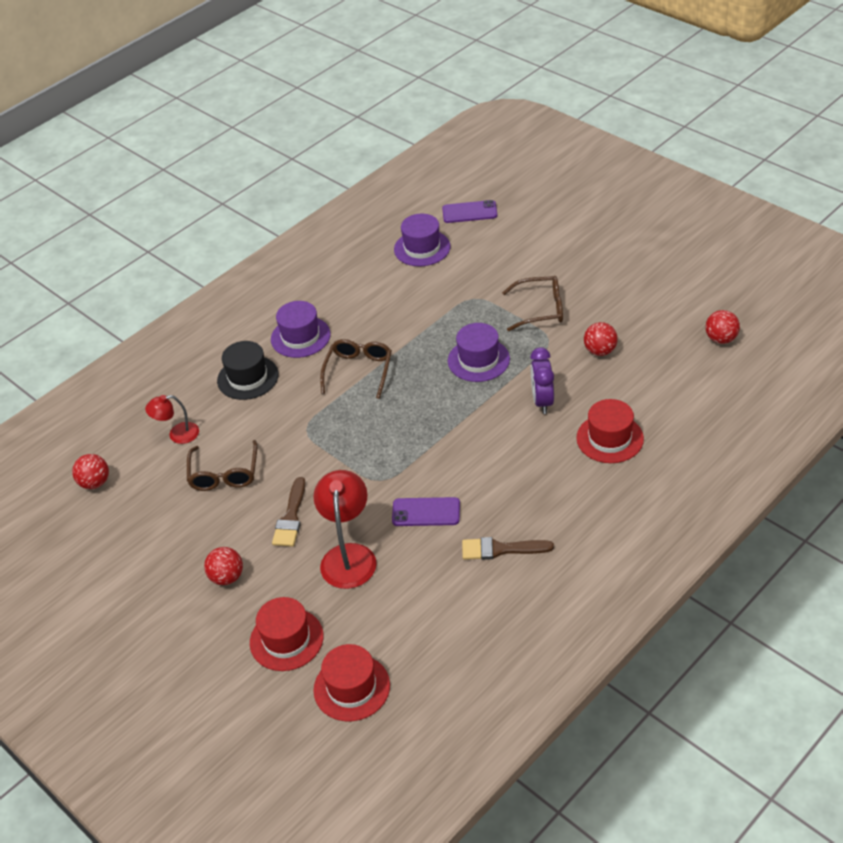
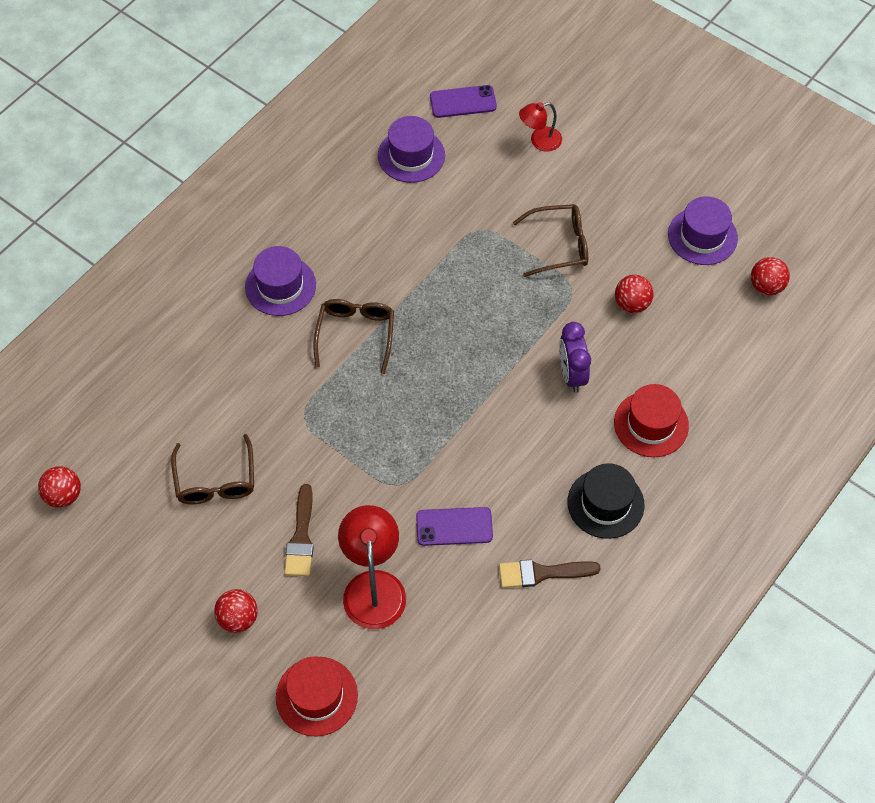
camera: 10 degrees left, 15 degrees up
red lamp [145,395,199,444] -> red lamp moved to [519,102,562,152]
black hat [217,341,279,400] -> black hat moved to [568,463,645,539]
red hat [313,644,390,721] -> none
purple hat [448,323,510,382] -> purple hat moved to [668,196,738,265]

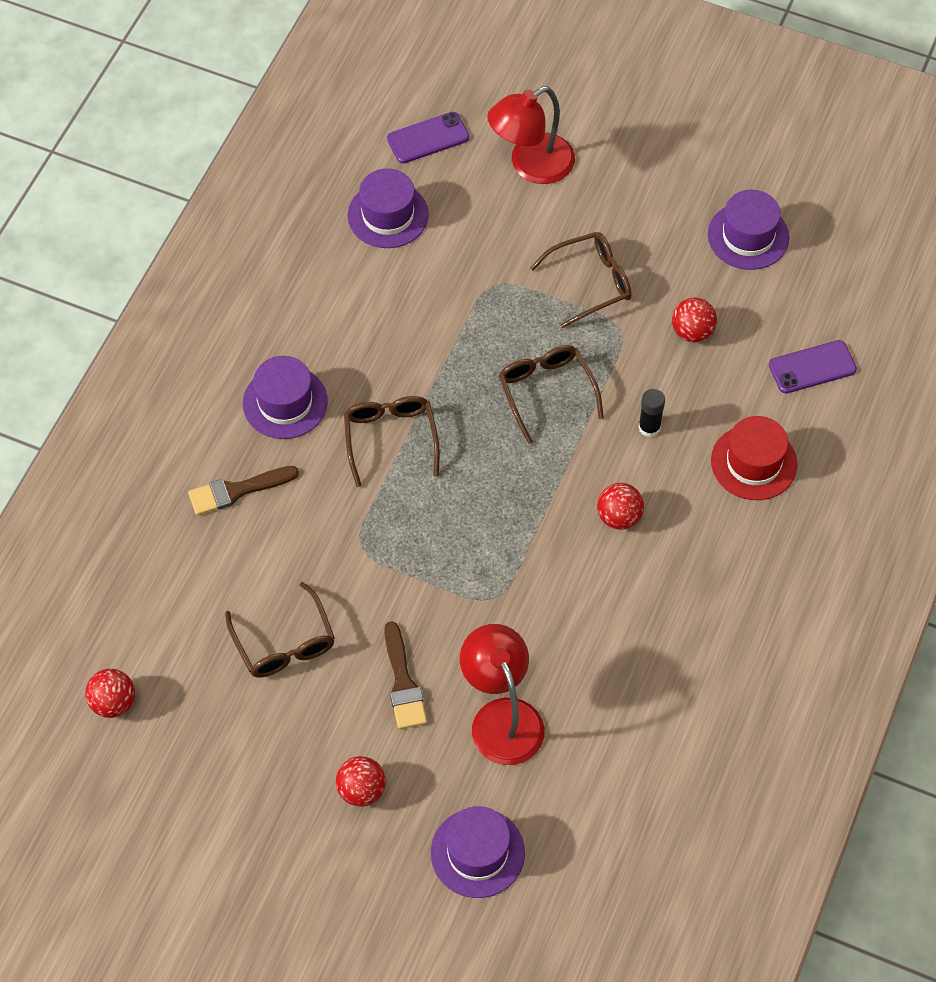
camera: 15 degrees left, 0 degrees up
red hat [276,656,358,737] -> purple hat [431,806,525,898]
purple phone [416,507,493,546] -> purple phone moved to [769,340,857,394]
brown brush [499,560,601,588] -> brown brush moved to [188,466,299,515]
red lamp [519,102,562,152] -> red lamp [487,86,575,184], size x1.70
purple clock [559,322,591,393] -> black glue stick [638,389,665,437]
black hat [568,463,645,539] -> none
red ball [751,257,790,295] -> red ball moved to [597,483,644,530]
none -> brown glasses [498,345,604,444]

